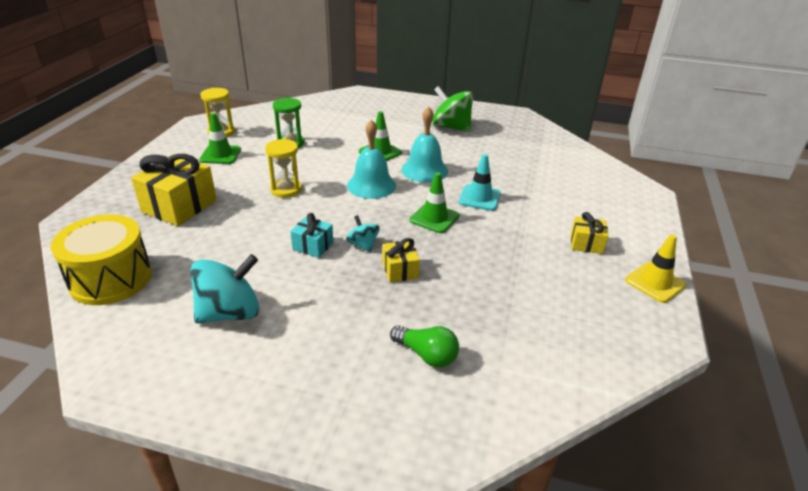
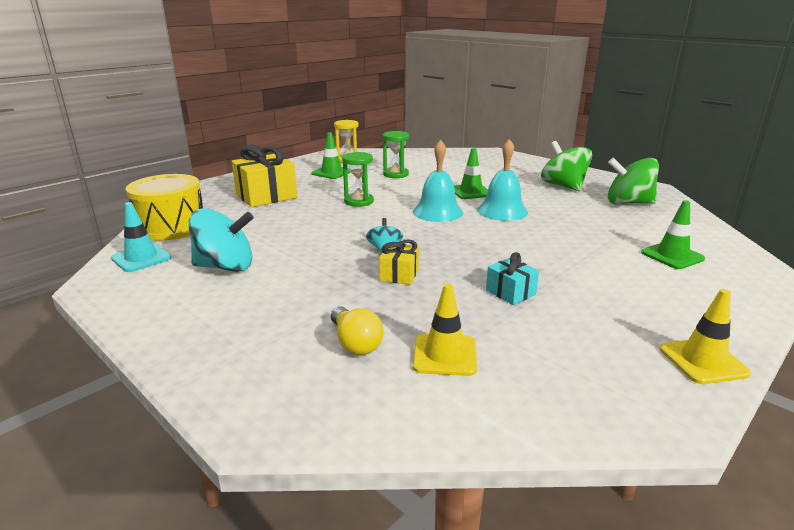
camera: 30 degrees right, 10 degrees down
yellow hourglass [265,139,302,198] -> green hourglass [342,152,374,207]
turquoise gift [290,213,333,258] -> turquoise gift moved to [486,252,539,305]
green light bulb [390,325,459,368] -> yellow light bulb [331,306,384,355]
green traffic cone [410,172,460,233] -> green traffic cone moved to [641,200,705,269]
turquoise traffic cone [458,154,501,211] -> turquoise traffic cone moved to [111,202,171,272]
yellow gift [571,212,609,254] -> none
none -> yellow traffic cone [413,284,477,376]
none -> green spinning top [608,158,659,204]

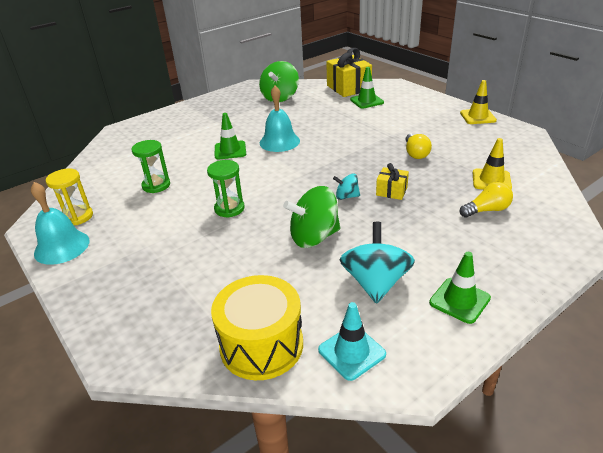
camera: 80 degrees left, 10 degrees up
yellow gift [231,144,297,207] -> yellow gift moved to [326,48,372,97]
green traffic cone [311,132,351,179] -> green traffic cone moved to [429,252,491,324]
turquoise bell [413,140,463,222] -> turquoise bell moved to [31,182,90,265]
turquoise gift [486,252,539,305] -> yellow light bulb [405,134,432,159]
green spinning top [541,141,592,191] -> green spinning top moved to [283,186,340,248]

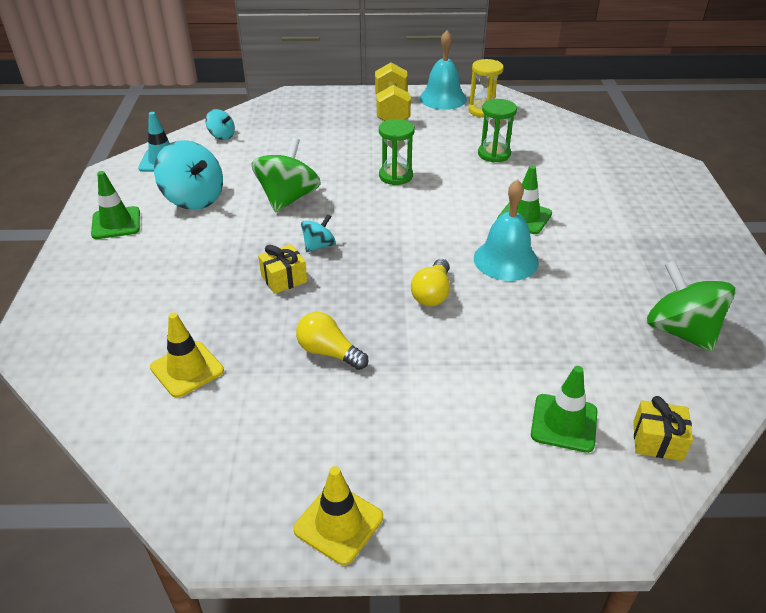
camera: 125 degrees right, 5 degrees up
yellow drum [211,275,303,380] -> turquoise spinning top [205,109,235,140]
yellow gift [326,48,372,97] -> yellow gift [633,396,693,461], size x0.53
yellow light bulb [459,182,513,218] -> yellow light bulb moved to [411,259,450,306]
none -> yellow dumbbell [375,62,411,121]

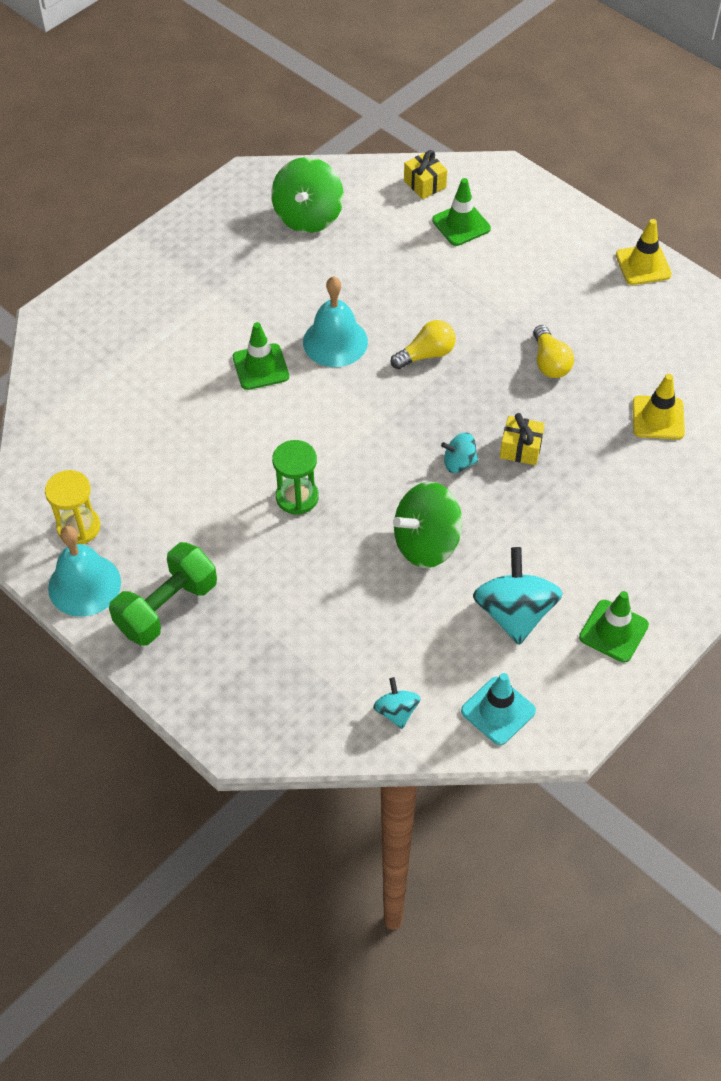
camera: 135 degrees left, 15 degrees up
yellow dumbbell [375,62,411,121] -> green dumbbell [109,542,217,646]
green hourglass [478,99,517,163] -> none

